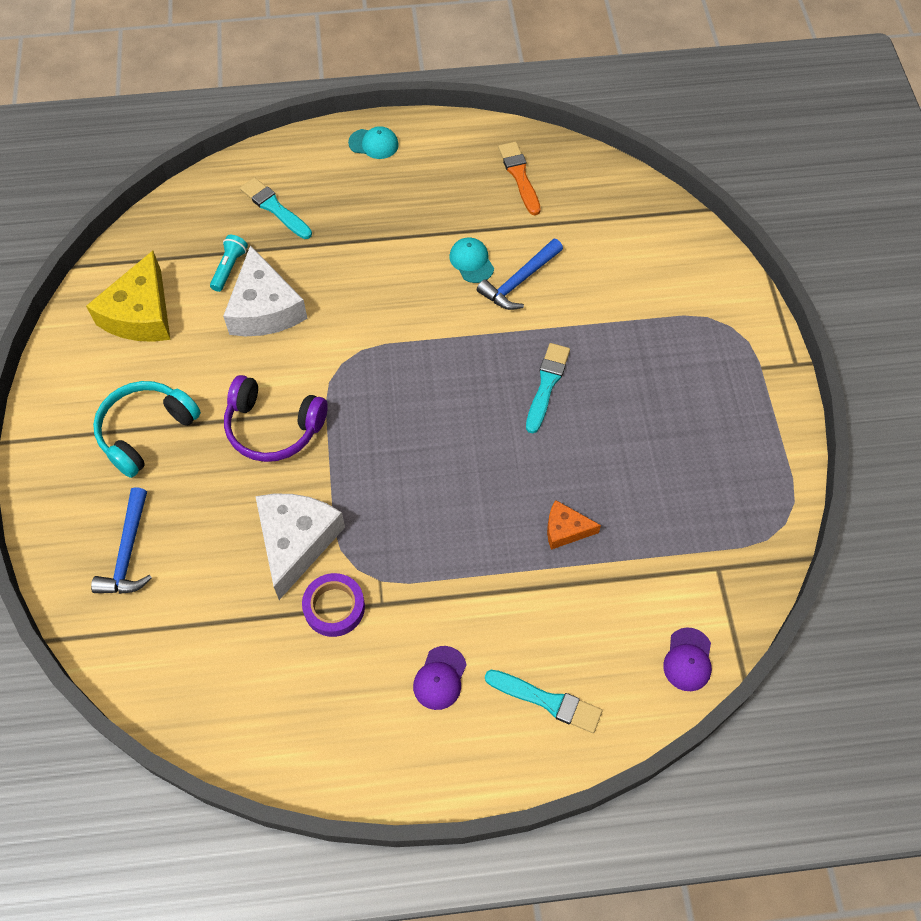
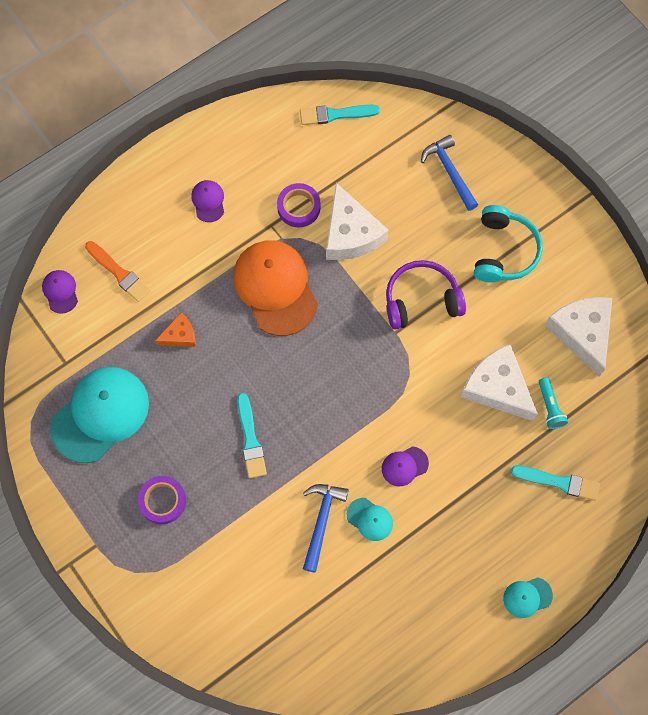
camera: 150 degrees right, 10 degrees up
yellow cheese [86,251,170,342] -> white cheese [545,297,612,377]
turquoise brush [485,670,602,733] -> turquoise brush moved to [300,105,380,125]
orange brush [498,142,541,215] -> orange brush moved to [85,241,151,302]
none -> turquoise cap [50,367,149,463]
none -> purple tape [138,476,186,524]
none -> orange cap [233,240,318,336]
none -> purple cap [382,446,429,486]

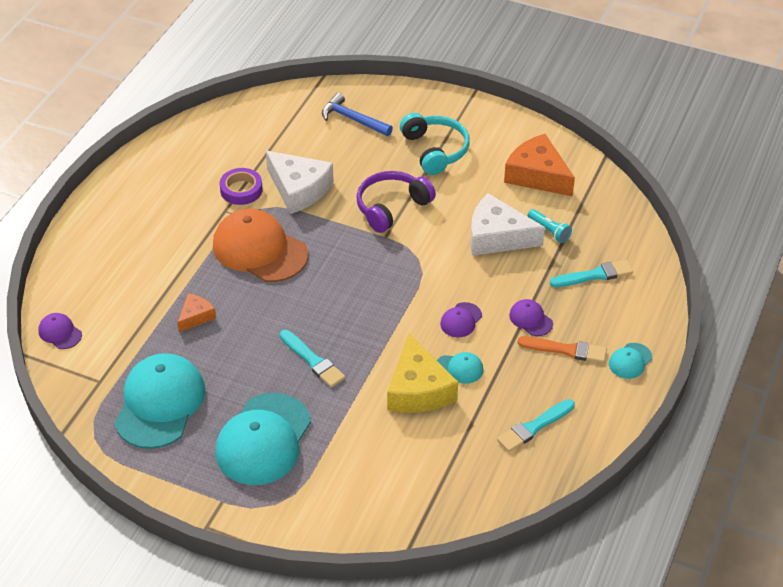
camera: 30 degrees left, 25 degrees down
orange brush [85,241,151,302] -> orange brush moved to [518,336,607,363]
purple tape [138,476,186,524] -> turquoise cap [215,393,311,485]
purple cap [191,180,224,222] -> purple cap moved to [509,299,553,336]
turquoise brush [300,105,380,125] -> turquoise brush moved to [497,399,575,452]
blue hammer [303,484,349,573] -> yellow cheese [387,333,458,413]
white cheese [545,297,612,377] -> orange cheese [504,134,575,196]

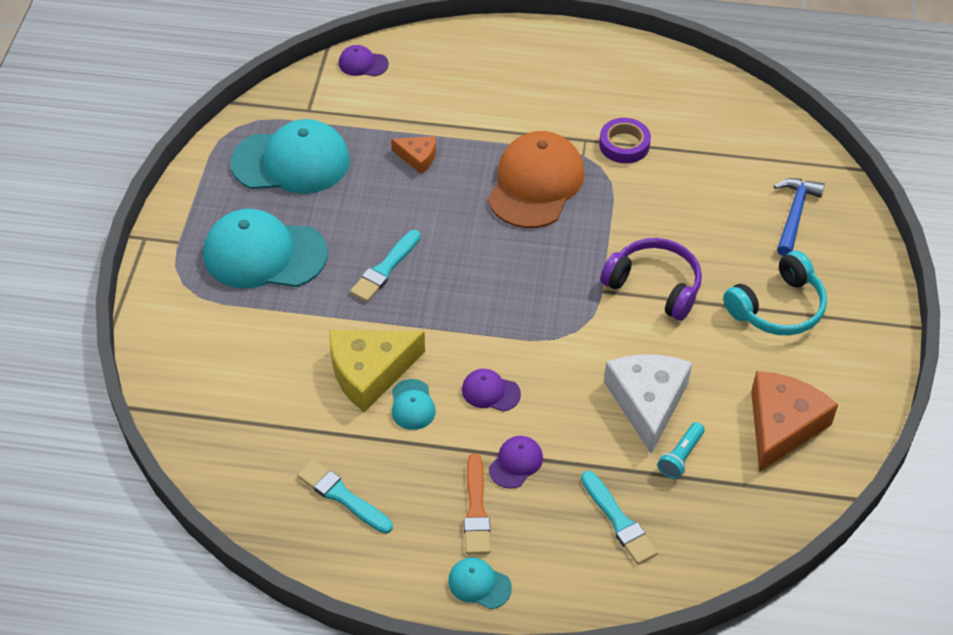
camera: 75 degrees right, 5 degrees up
purple cap [38,313,82,349] -> purple cap turned 105 degrees counterclockwise [339,45,389,76]
white cheese [266,151,334,214] -> none

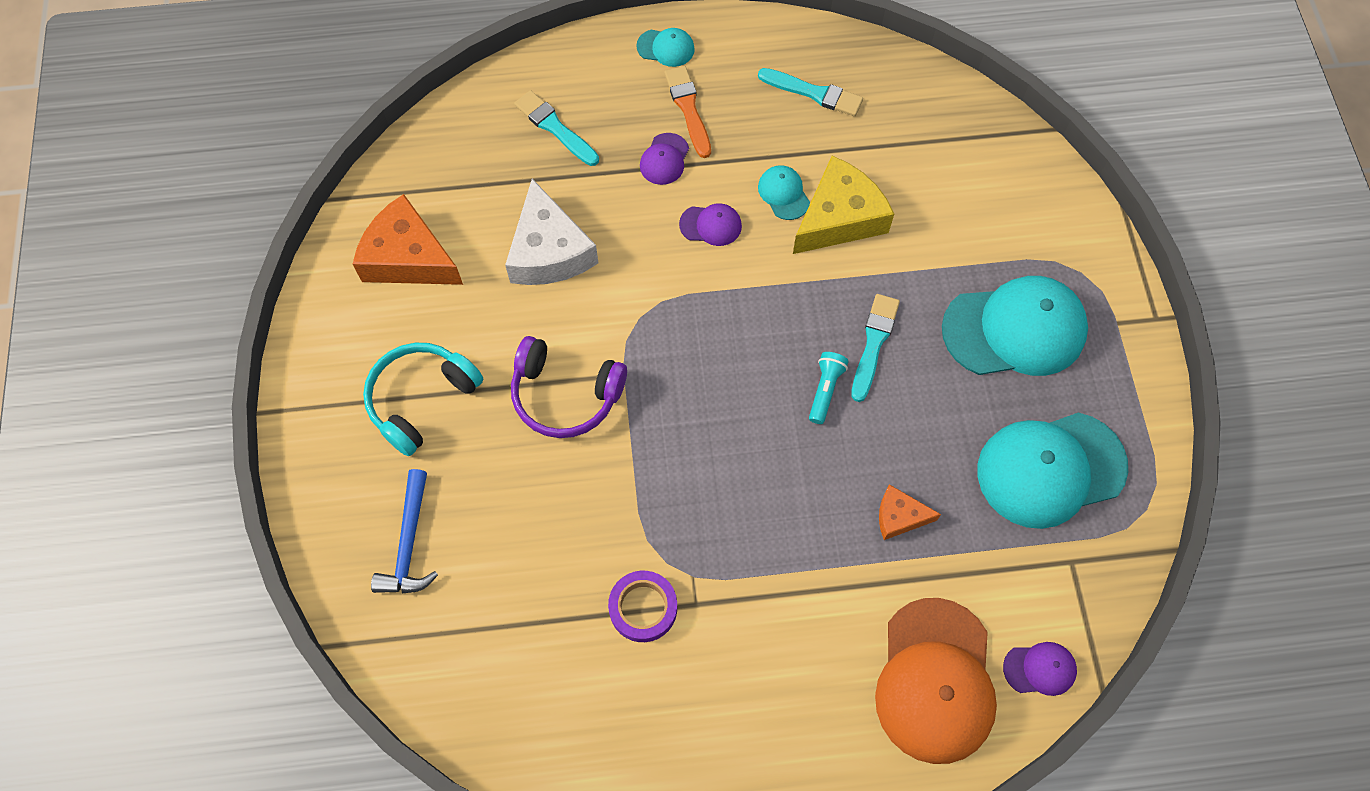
camera: 165 degrees right, 15 degrees up
orange cap [488,131,585,228] -> orange cap moved to [875,598,997,764]
turquoise flashlight [657,422,705,479] -> turquoise flashlight moved to [809,352,849,424]
orange cheese [751,371,838,472] -> orange cheese turned 105 degrees clockwise [353,194,463,285]

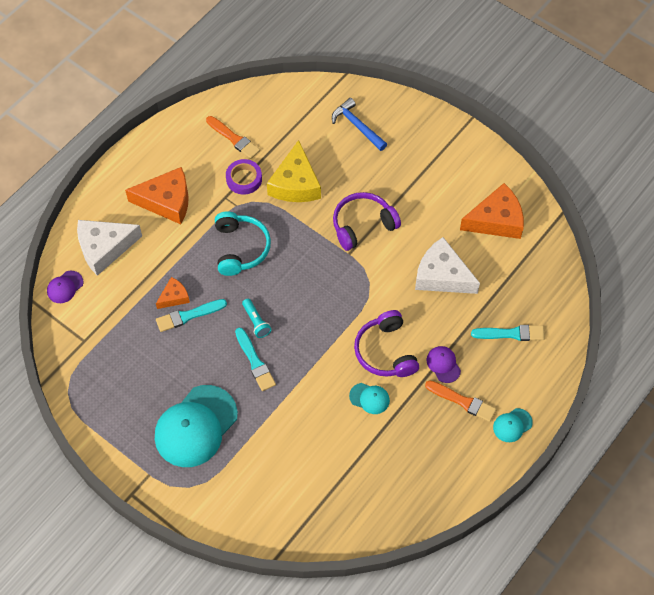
camera: 135 degrees right, 5 degrees down
turquoise headphones [363,343,483,456] -> turquoise headphones moved to [215,211,271,276]
purple cap [679,203,742,246] -> purple headphones [354,310,419,377]
turquoise brush [758,68,863,116] -> turquoise brush moved to [156,299,227,332]
yellow cheese [793,156,894,254] -> yellow cheese moved to [267,140,321,202]
orange cap [875,598,997,764] -> white cheese [77,220,142,276]
turquoise cap [978,413,1128,529] -> none
none -> orange cheese [125,167,189,224]
none -> orange brush [206,116,260,159]

